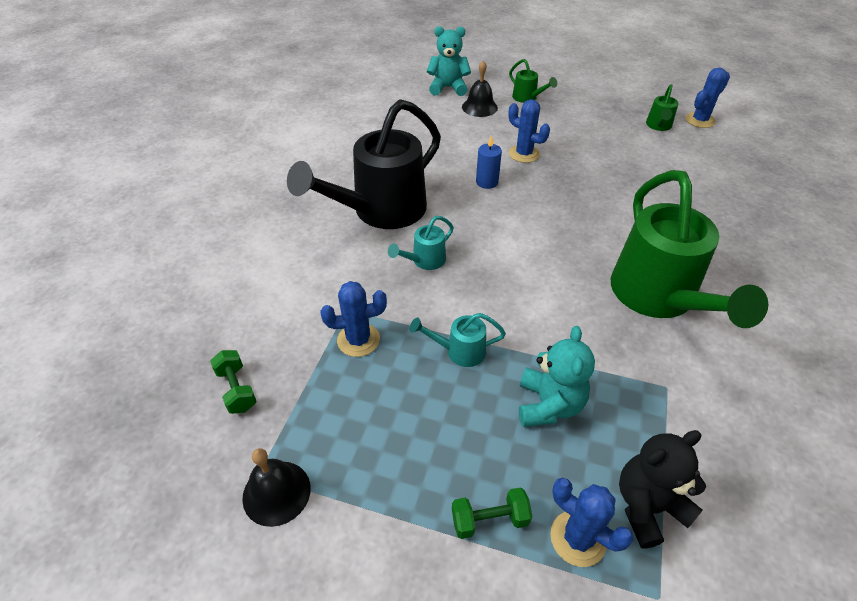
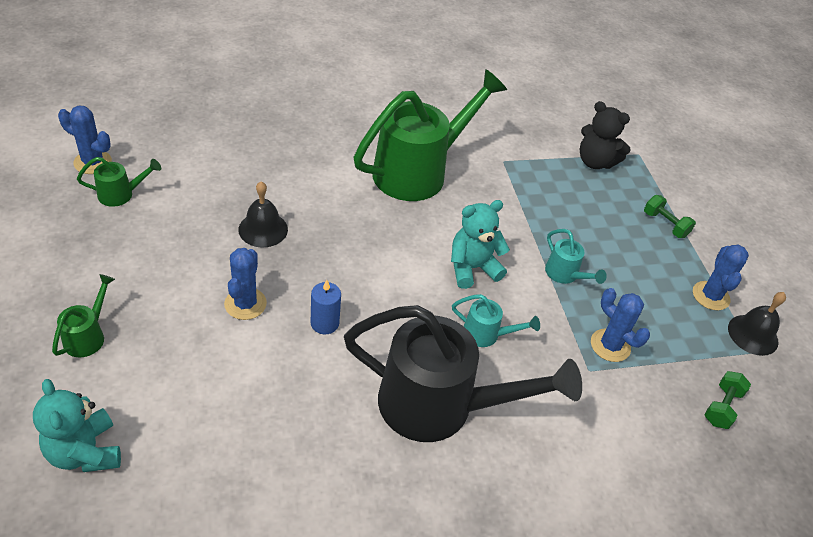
camera: 125 degrees left, 0 degrees up
black bell [462,61,498,117] -> black bell moved to [238,181,288,247]
turquoise teddy bear [519,326,595,427] -> turquoise teddy bear moved to [451,200,510,289]
blue cactus [550,477,633,567] -> blue cactus moved to [693,245,749,311]

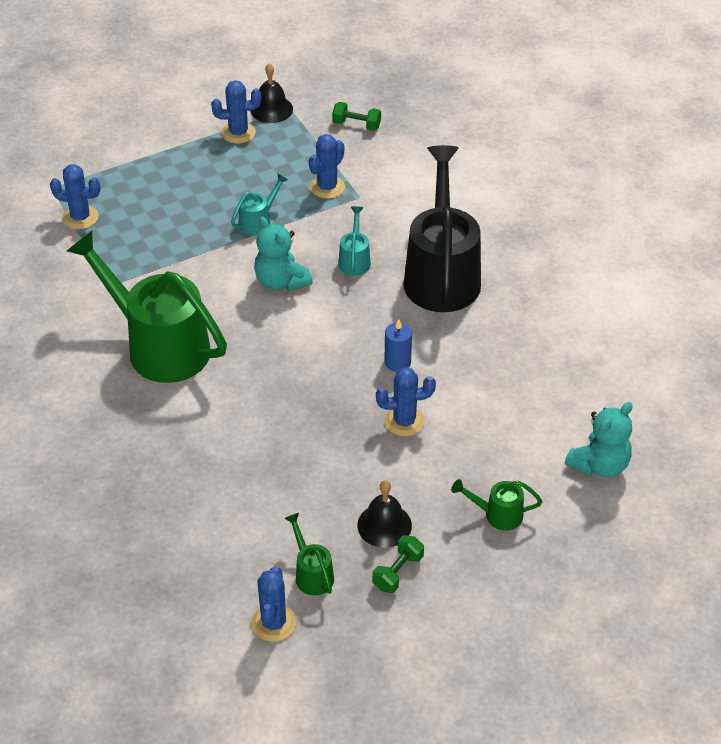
camera: 100 degrees left, 0 degrees up
black bell [238,181,288,247] -> black bell moved to [357,480,412,548]
black teddy bear [580,101,630,169] -> blue cactus [50,164,101,229]
green dumbbell [644,195,696,238] -> green dumbbell moved to [372,535,424,593]

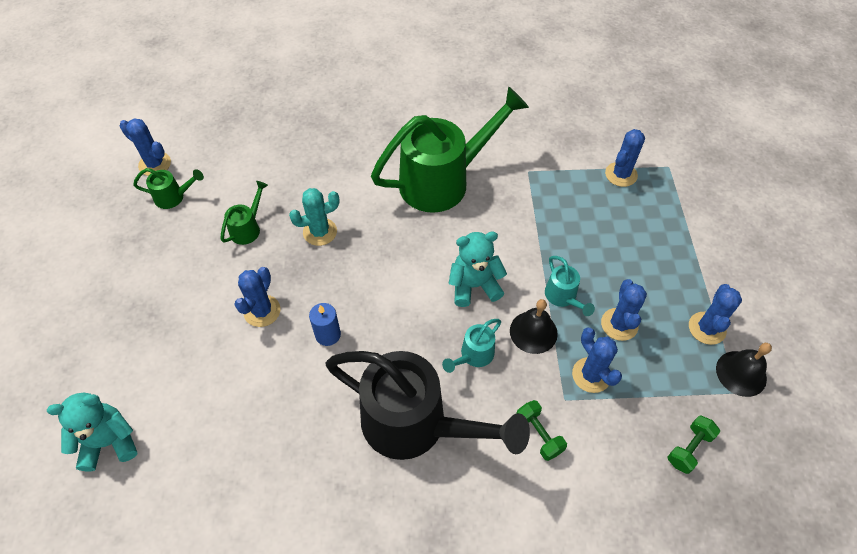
camera: 115 degrees right, 10 degrees up
turquoise watering can [338,206,371,276] -> turquoise watering can turned 105 degrees clockwise [442,319,501,373]
black bell [357,480,412,548] -> black bell moved to [510,299,558,354]
green dumbbell [372,535,424,593] -> green dumbbell moved to [516,400,567,461]
green watering can [451,479,542,531] -> green watering can moved to [221,181,268,245]
turquoise teddy bear [565,402,633,477] -> turquoise teddy bear turned 90 degrees clockwise [47,393,137,472]
none -> turquoise cactus [289,188,340,246]
none -> blue cactus [601,279,647,341]

